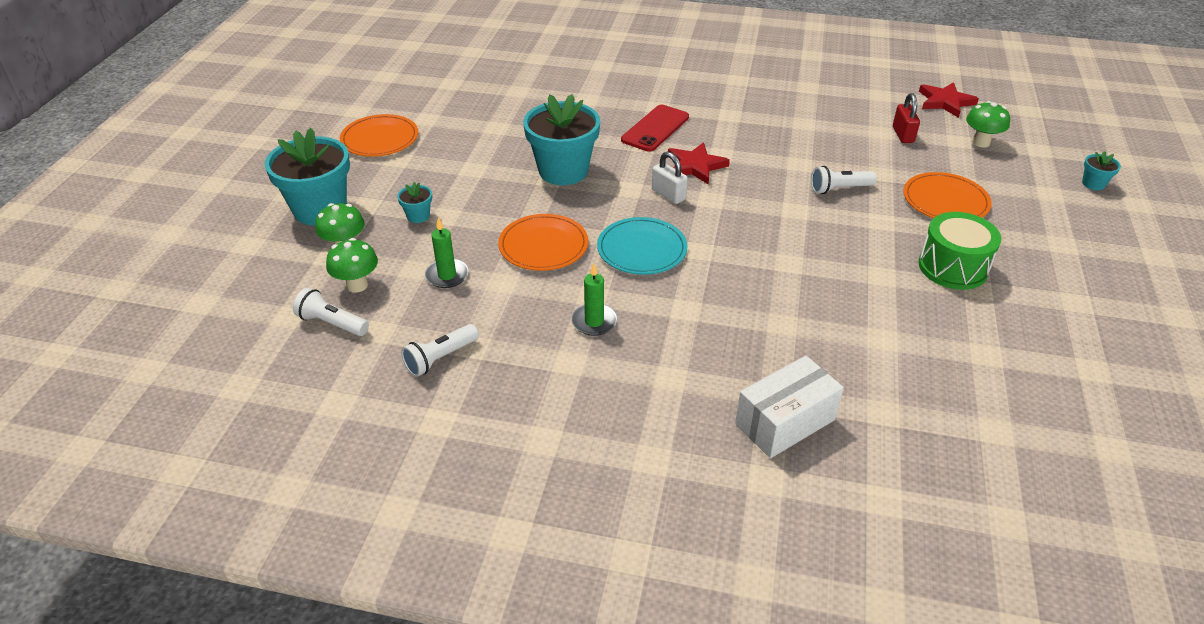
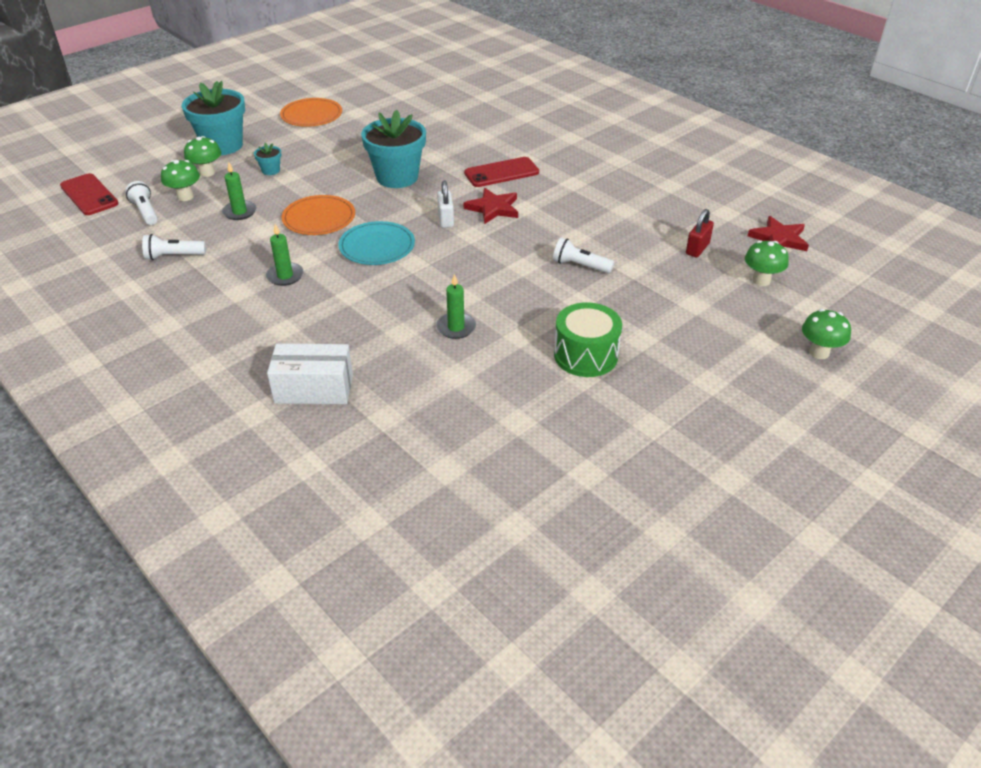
camera: 35 degrees right, 0 degrees up
orange plate [903,172,992,218] -> none
turquoise flower pot [1082,151,1121,190] -> green mushroom [802,309,851,359]
none -> red phone [60,173,119,215]
none -> green candle [436,274,476,339]

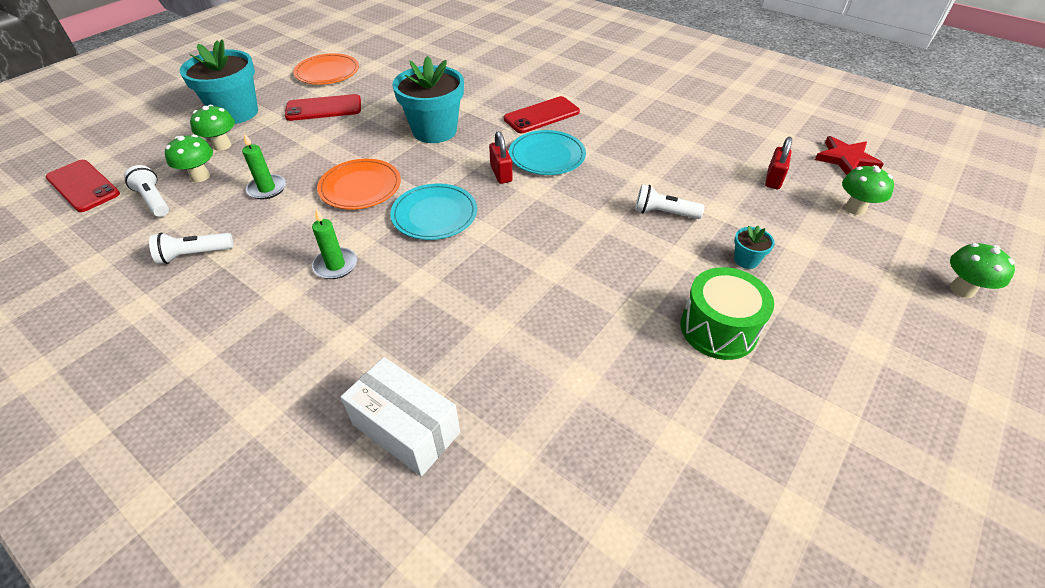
camera: 10 degrees left, 5 degrees up
turquoise flower pot [254,143,281,175] -> turquoise flower pot moved to [734,226,775,269]
white box [267,344,353,404] -> white box turned 45 degrees clockwise [341,357,460,476]
green candle [436,274,476,339] -> none
white padlock [437,180,454,228] -> red padlock [489,131,512,184]
red star [464,188,518,224] -> turquoise plate [509,130,586,175]
none -> red phone [285,94,361,121]

